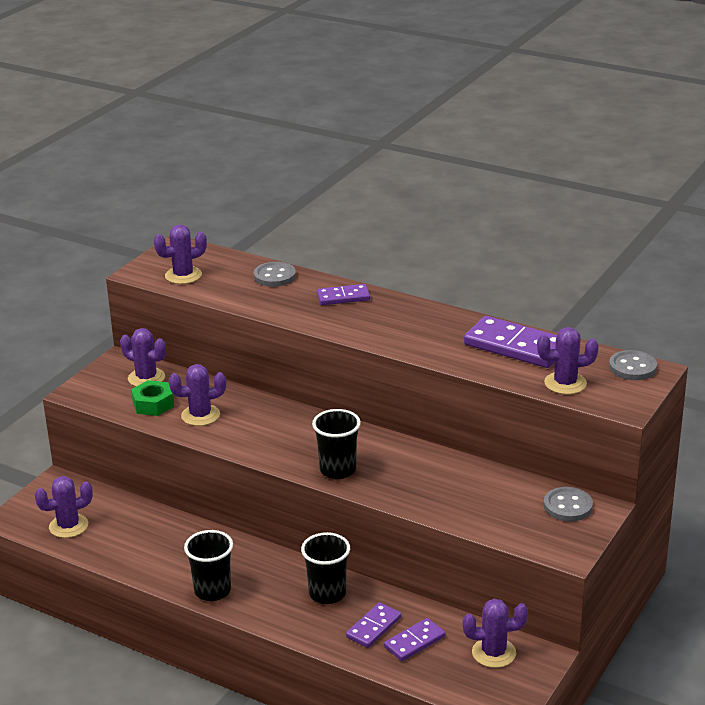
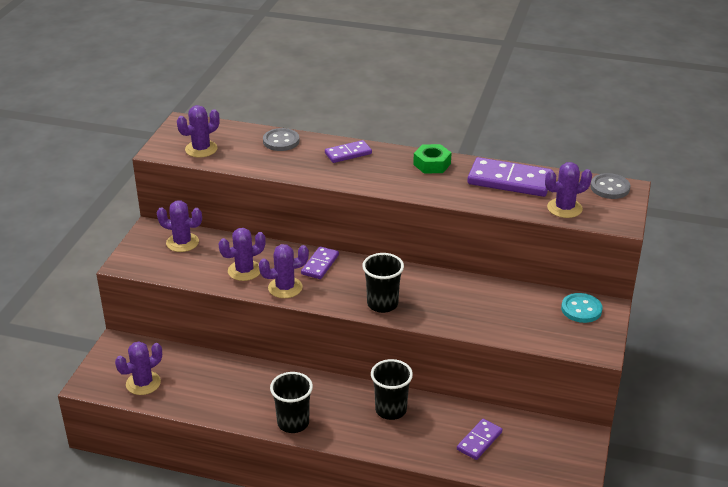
camera: 15 degrees left, 5 degrees up
green nut [131,380,174,416] -> green nut moved to [413,144,451,174]
purple domino [346,602,401,648] -> purple domino moved to [301,246,339,279]
purple cactus [463,599,528,668] -> purple cactus moved to [259,244,309,298]
grey button [544,487,593,522] -> turquoise button [561,293,603,323]

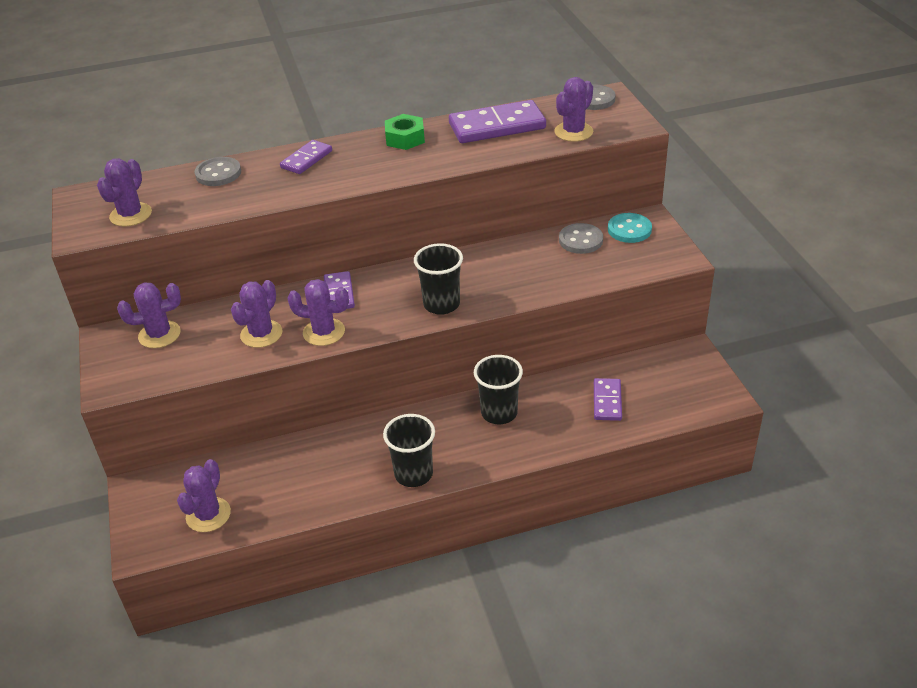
camera: 30 degrees left, 5 degrees up
purple cactus [259,244,309,298] -> purple cactus turned 60 degrees clockwise [287,279,349,346]
none -> grey button [559,223,603,254]

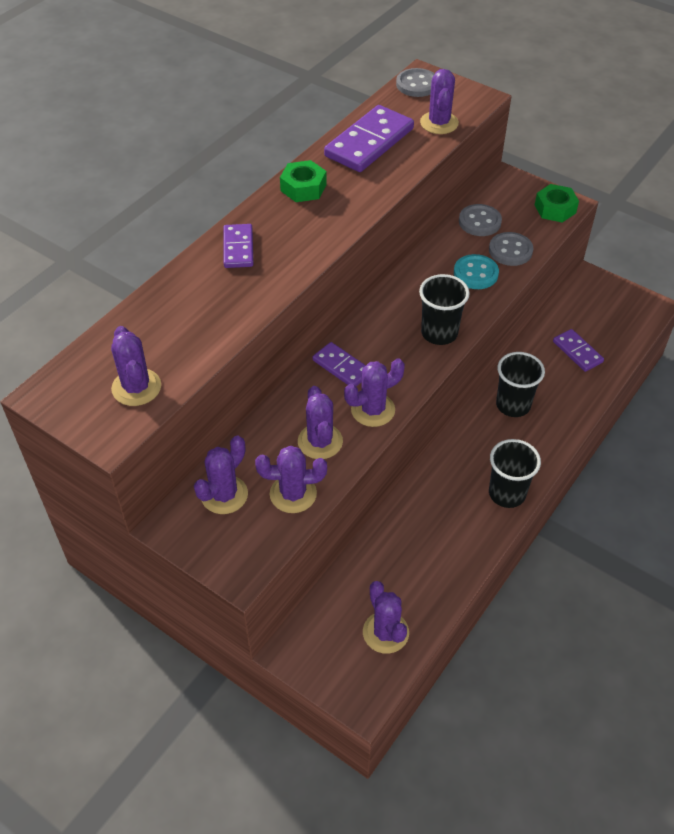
camera: 40 degrees left, 10 degrees up
grey button [195,157,241,186] -> grey button moved to [489,232,533,266]
turquoise button [608,213,652,243] -> turquoise button moved to [454,254,499,289]
none -> purple cactus [255,446,327,513]
none -> green nut [535,184,579,223]

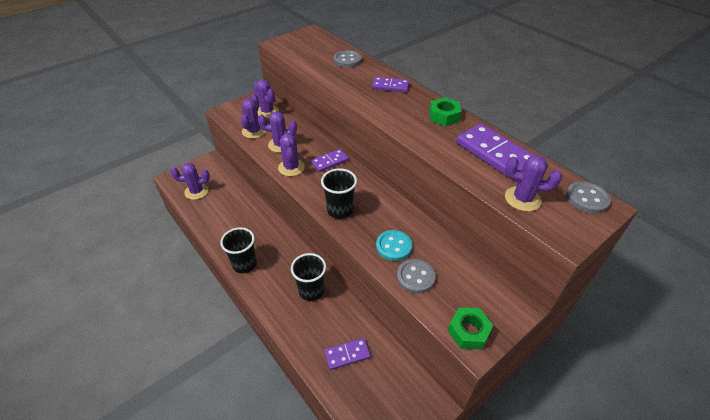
camera: 105 degrees right, 5 degrees down
purple cactus [111,326,161,406] -> none
grey button [459,204,502,236] -> grey button moved to [334,50,362,67]

